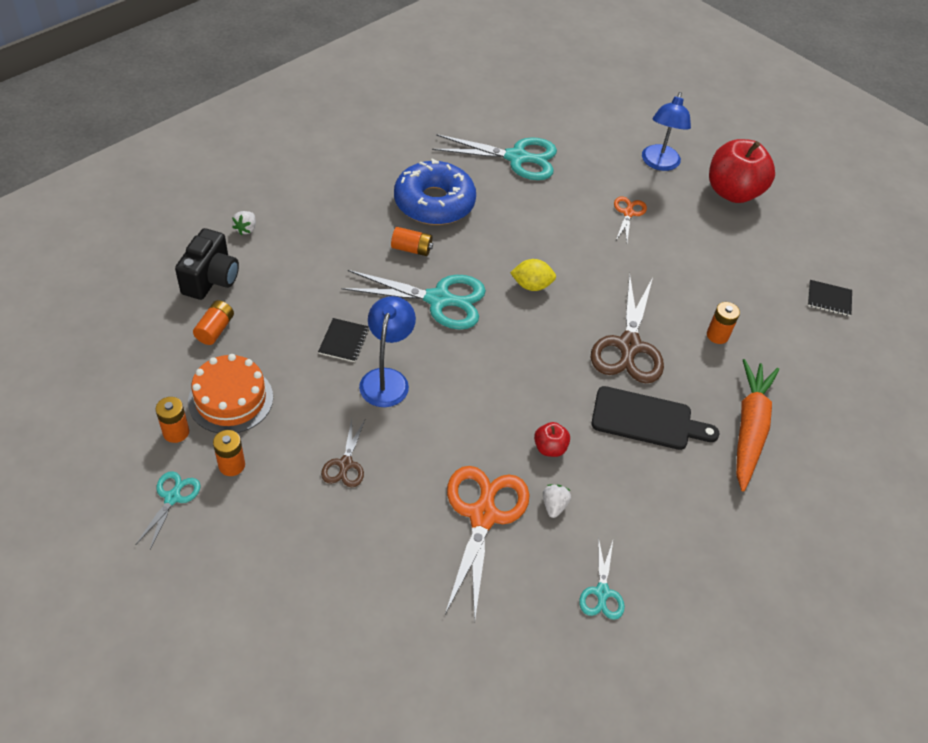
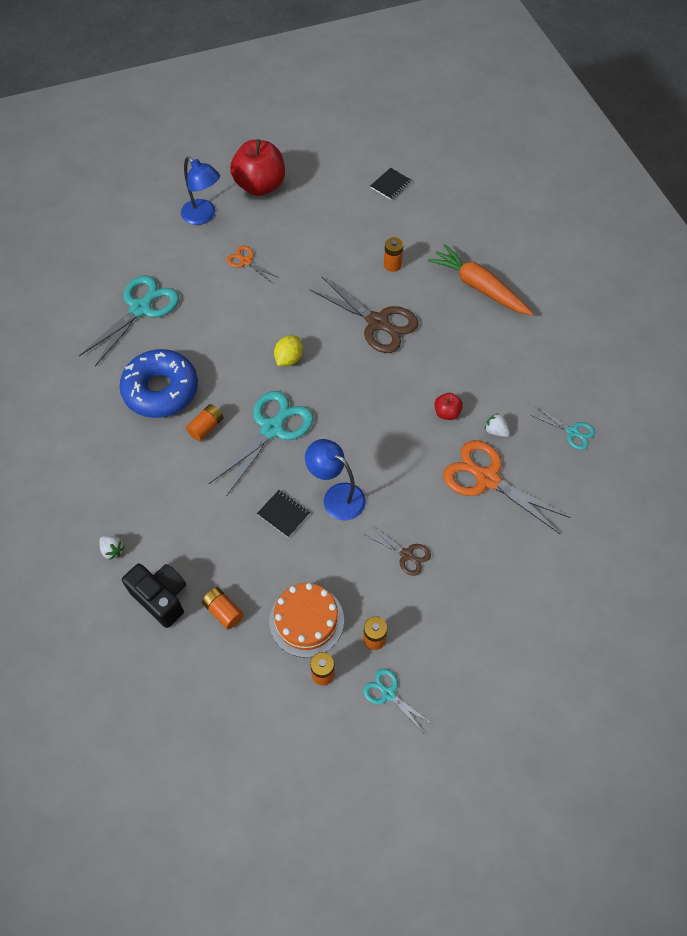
camera: 60 degrees left, 10 degrees up
black cutting board [591,386,720,450] -> none

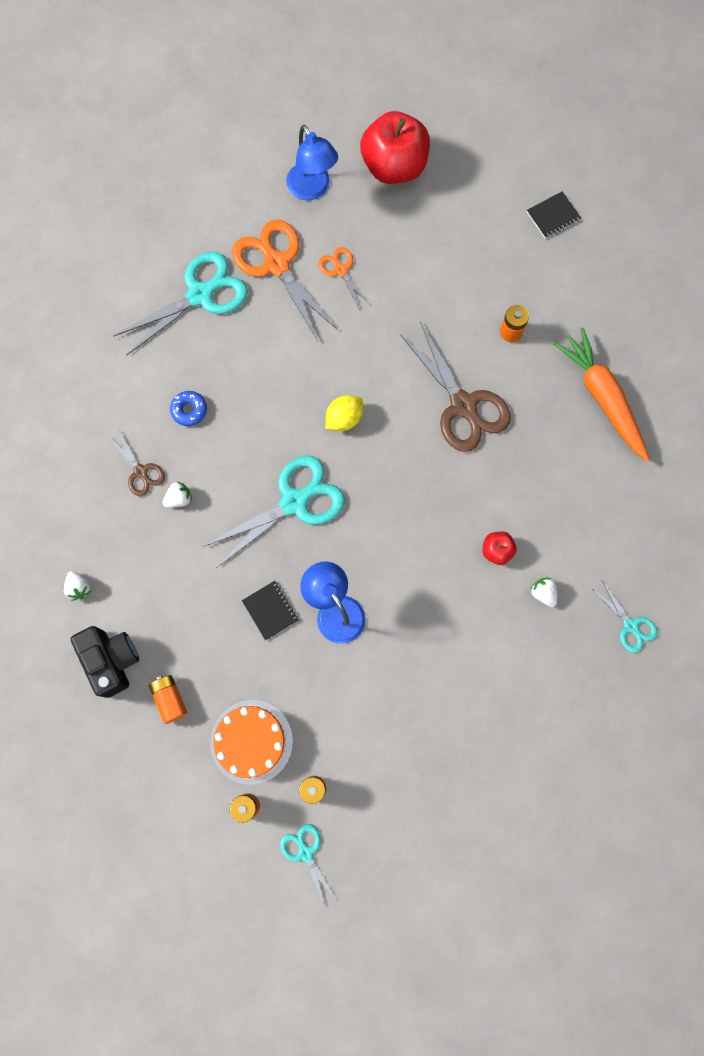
camera: 20 degrees right, 15 degrees up
blue donut [119,349,198,418] -> blue donut [170,391,207,426], size x0.41
orange battery [186,404,224,441] -> none
brown scissors [365,525,431,576] -> brown scissors moved to [108,431,165,496]
orange scissors [443,440,571,534] -> orange scissors moved to [232,219,338,341]
none -> white strawberry [163,482,192,508]

